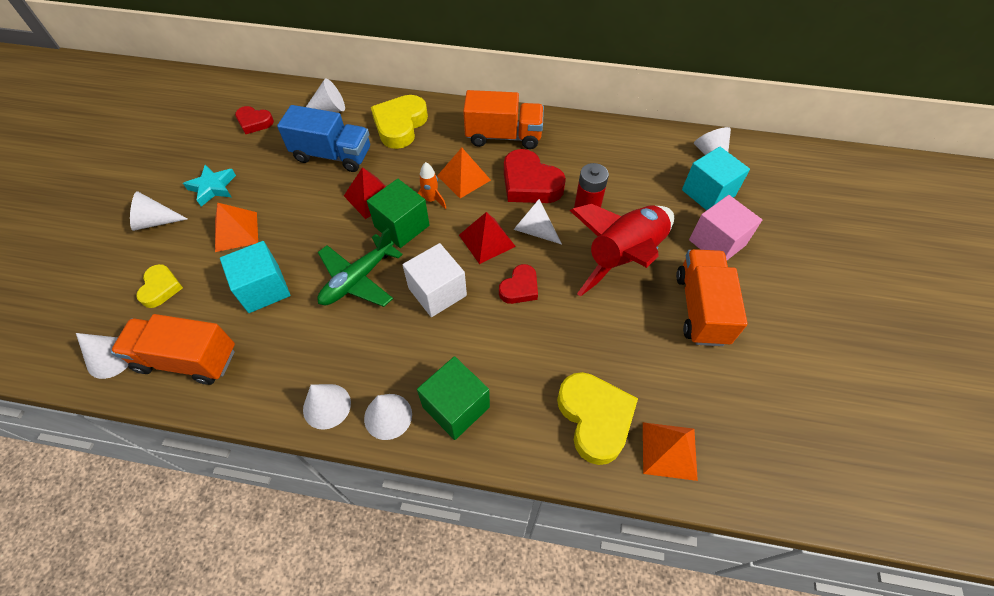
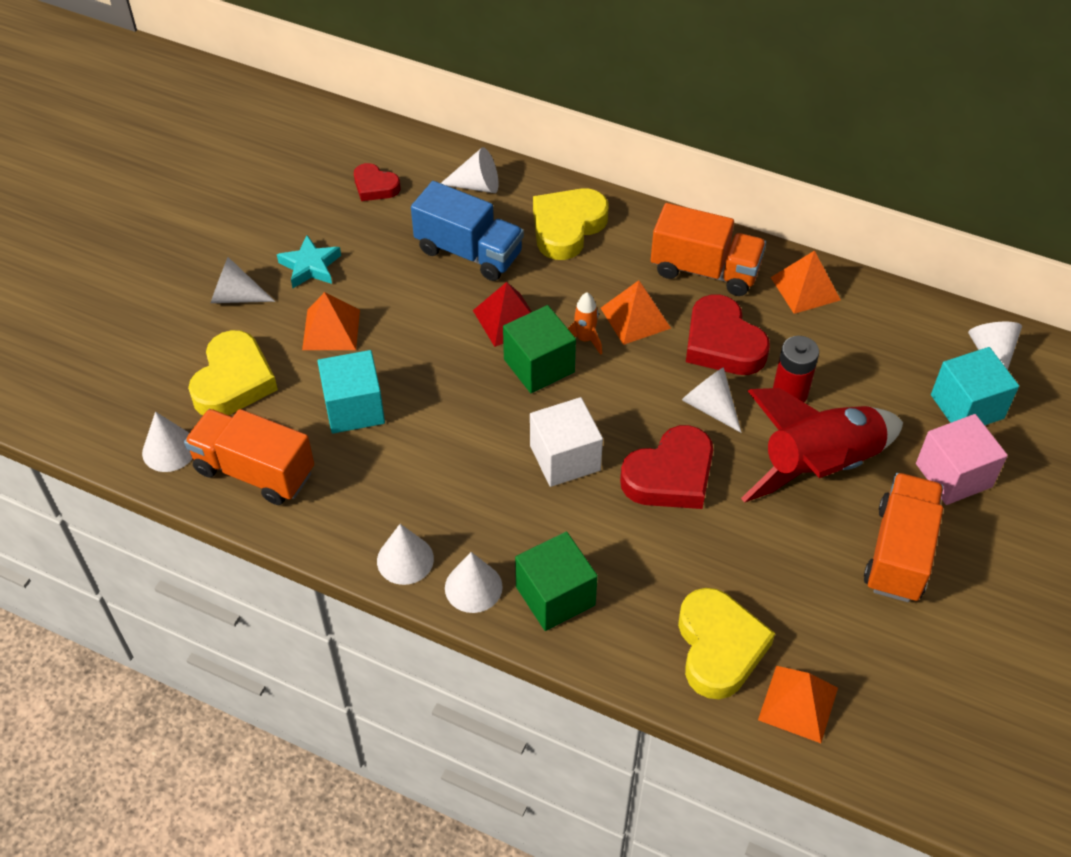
camera: 15 degrees right, 5 degrees down
yellow heart [136,264,183,308] -> yellow heart [188,330,278,415], size x1.72
green plane [317,228,403,307] -> none
red pyramid [459,212,516,264] -> none
red heart [499,264,538,304] -> red heart [620,425,713,509], size x1.72
none -> orange pyramid [771,250,841,314]

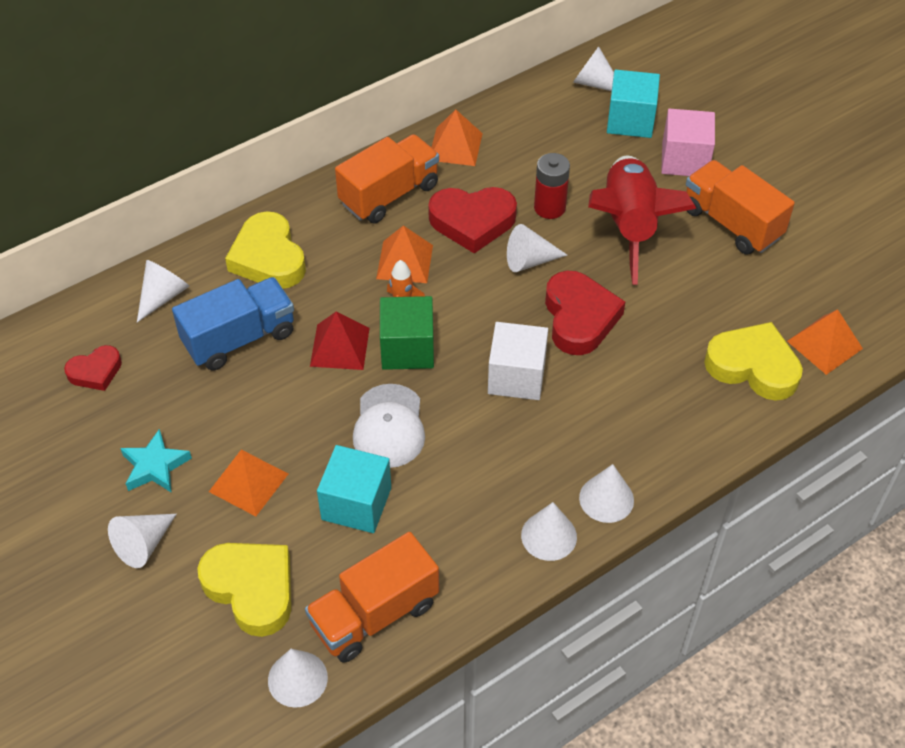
camera: 60 degrees left, 0 degrees up
green cube [515,531,598,631] -> none
none -> white cap [353,384,425,468]

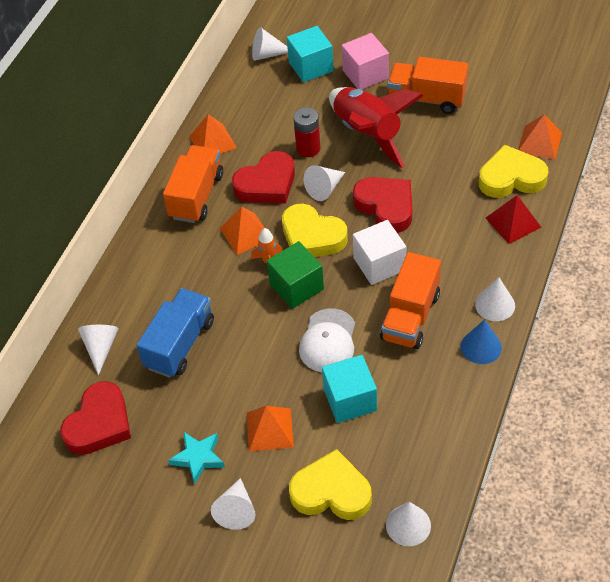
camera: 30 degrees left, 0 degrees up
red heart [64,345,122,391] -> red heart [61,381,131,455], size x1.72
yellow heart [225,211,306,289] -> yellow heart moved to [282,204,348,257]
orange truck [305,532,439,663] -> orange truck moved to [380,252,441,349]
red pyramid [310,312,370,370] -> red pyramid moved to [486,195,541,244]
white cap [353,384,425,468] -> white cap turned 45 degrees clockwise [299,308,355,372]
white cone [521,502,577,561] -> blue cone [461,319,502,364]

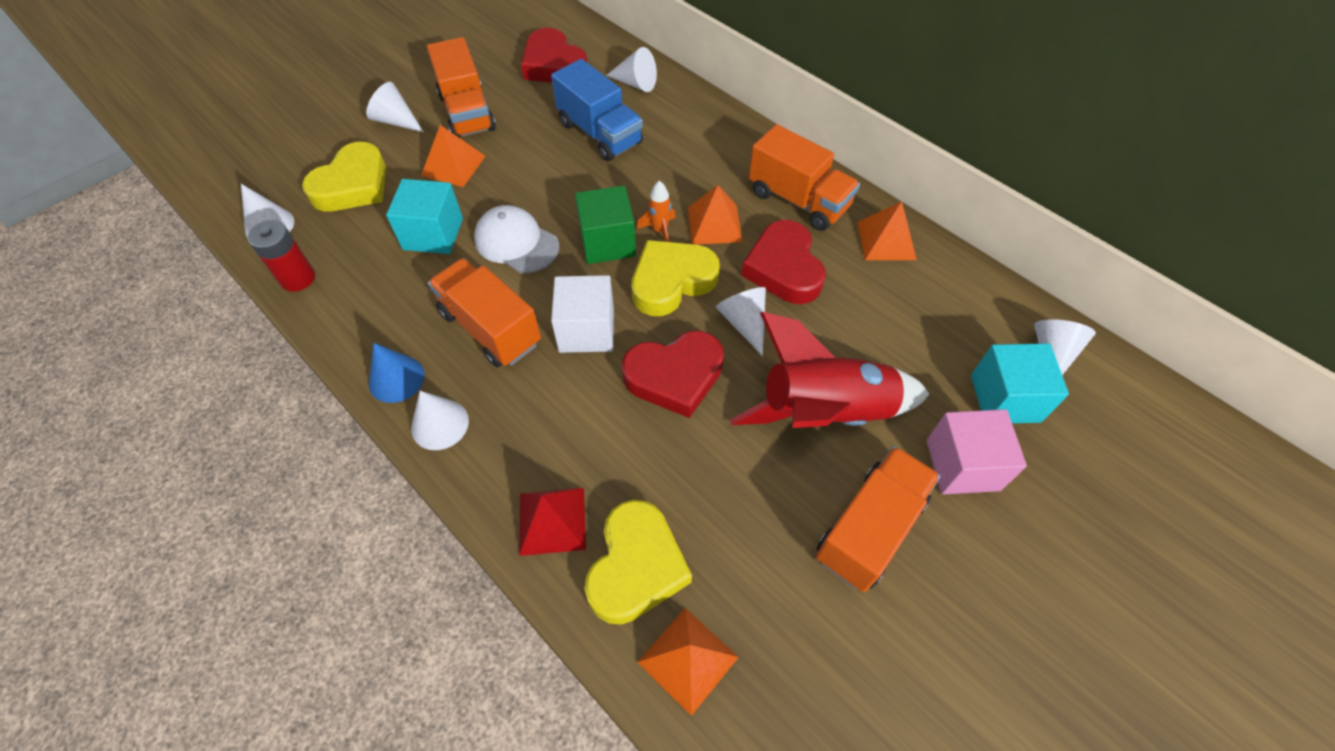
camera: 110 degrees right, 5 degrees up
turquoise star [168,432,225,484] -> orange truck [427,37,496,138]
red battery [293,107,320,157] -> red battery moved to [248,220,315,292]

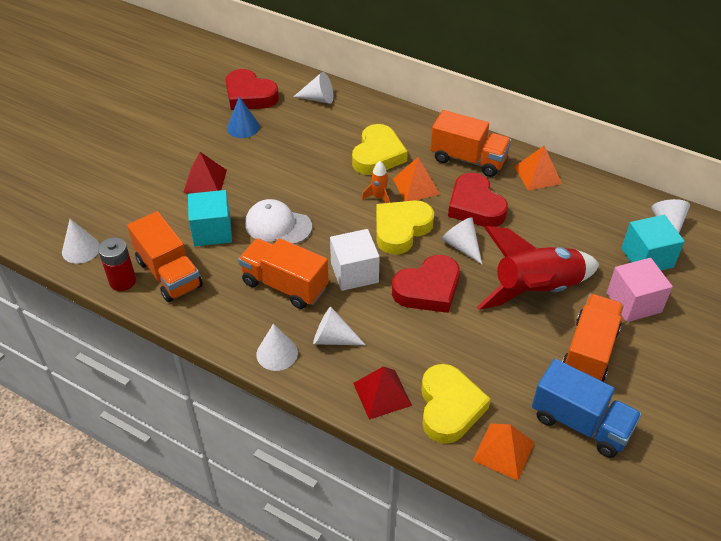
camera: 15 degrees left, 10 degrees down
yellow heart [302,142,386,211] -> yellow heart moved to [352,124,408,175]
white cone [366,82,424,132] -> white cone moved to [313,306,365,345]
blue cone [369,343,424,403] -> blue cone moved to [227,96,260,138]
orange pyramid [421,125,486,187] -> red pyramid [183,152,227,193]
orange truck [427,37,496,138] -> orange truck moved to [127,211,203,302]
blue truck [551,59,643,161] -> blue truck moved to [532,359,642,458]
green cube [575,186,636,264] -> none

